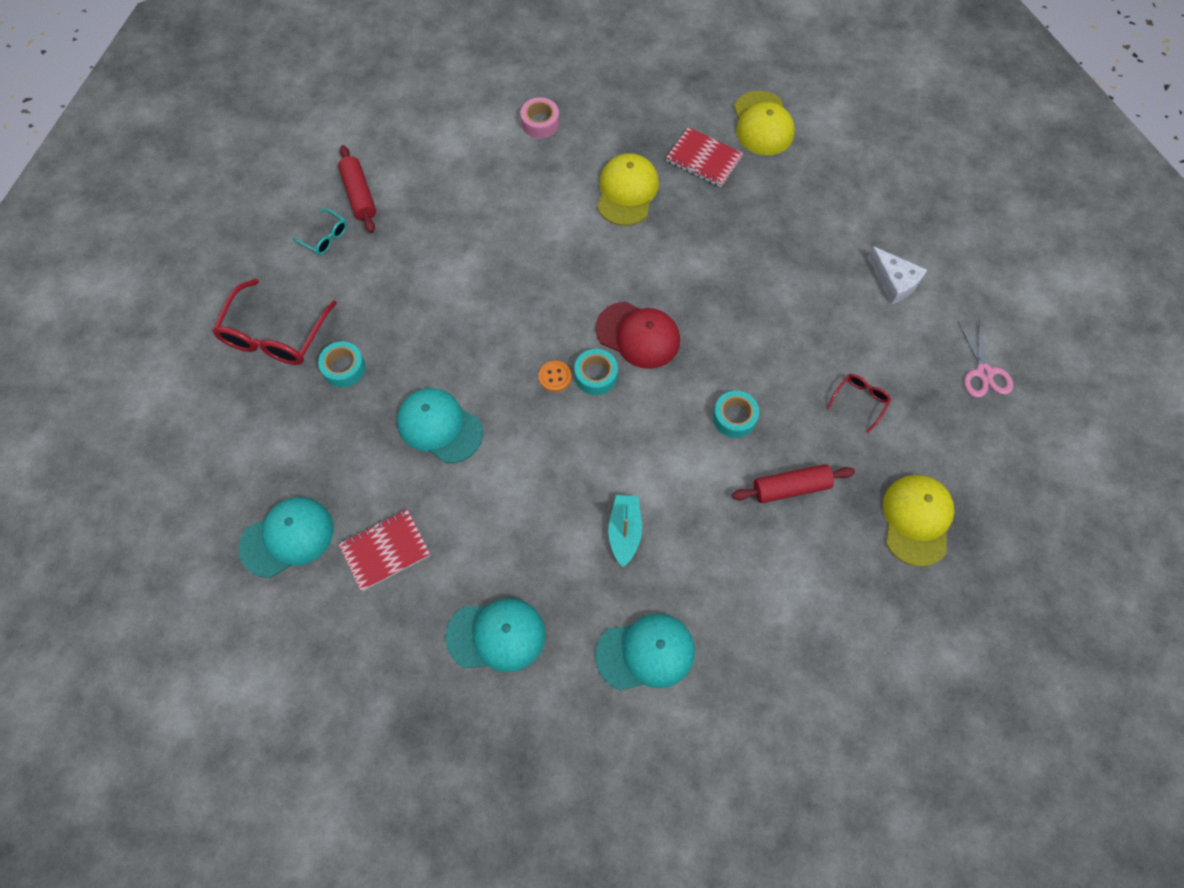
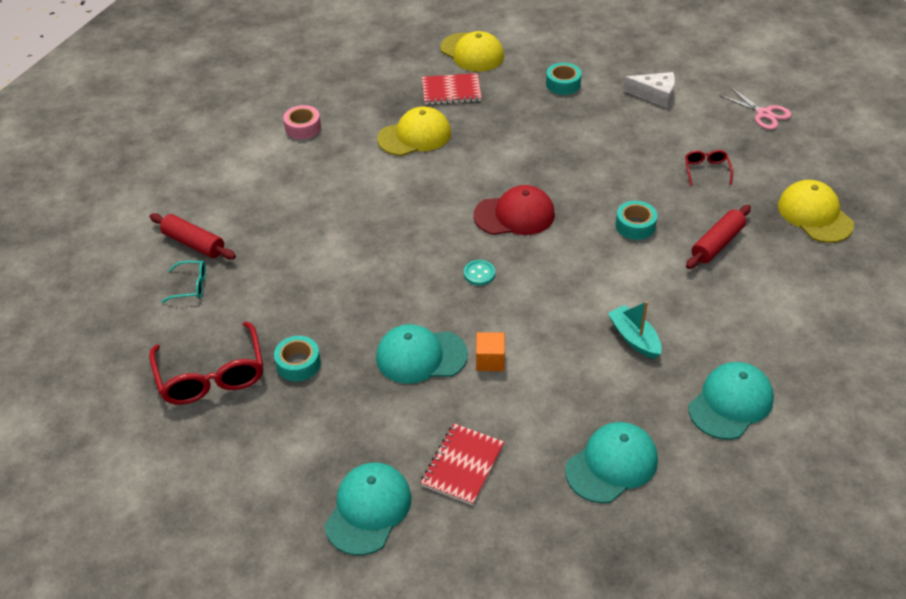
camera: 35 degrees left, 20 degrees down
orange button [538,361,571,392] -> turquoise button [464,260,495,286]
turquoise tape [574,349,618,395] -> turquoise tape moved to [546,63,581,95]
yellow cap [597,153,659,226] -> yellow cap turned 90 degrees clockwise [377,107,451,156]
none -> orange cube [476,332,505,371]

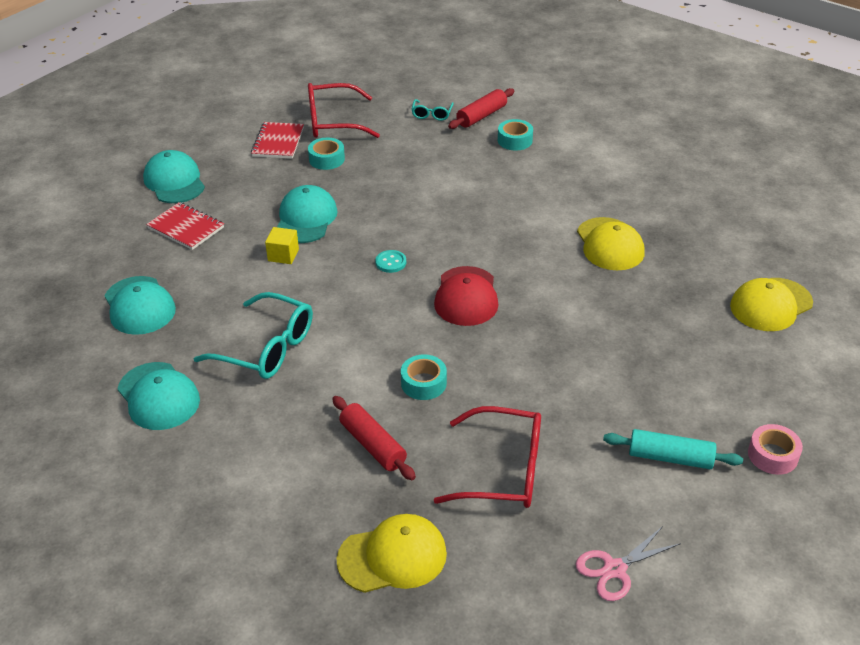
camera: 100 degrees right, 5 degrees down
pink tape [283,105,321,139] -> pink tape moved to [748,424,803,475]
turquoise cap [325,463,411,556] -> turquoise cap turned 150 degrees counterclockwise [143,150,205,203]
red notebook [422,73,482,105] -> red notebook moved to [251,122,304,159]
orange cube [476,332,505,371] -> yellow cube [265,227,299,264]
turquoise tape [546,63,581,95] -> turquoise tape moved to [498,119,533,151]
turquoise boat [608,301,662,359] -> turquoise glasses [194,292,313,379]
white cheese [623,72,675,108] -> turquoise rolling pin [603,429,743,469]
red glasses [685,150,733,186] -> red glasses [434,406,541,508], size x2.01

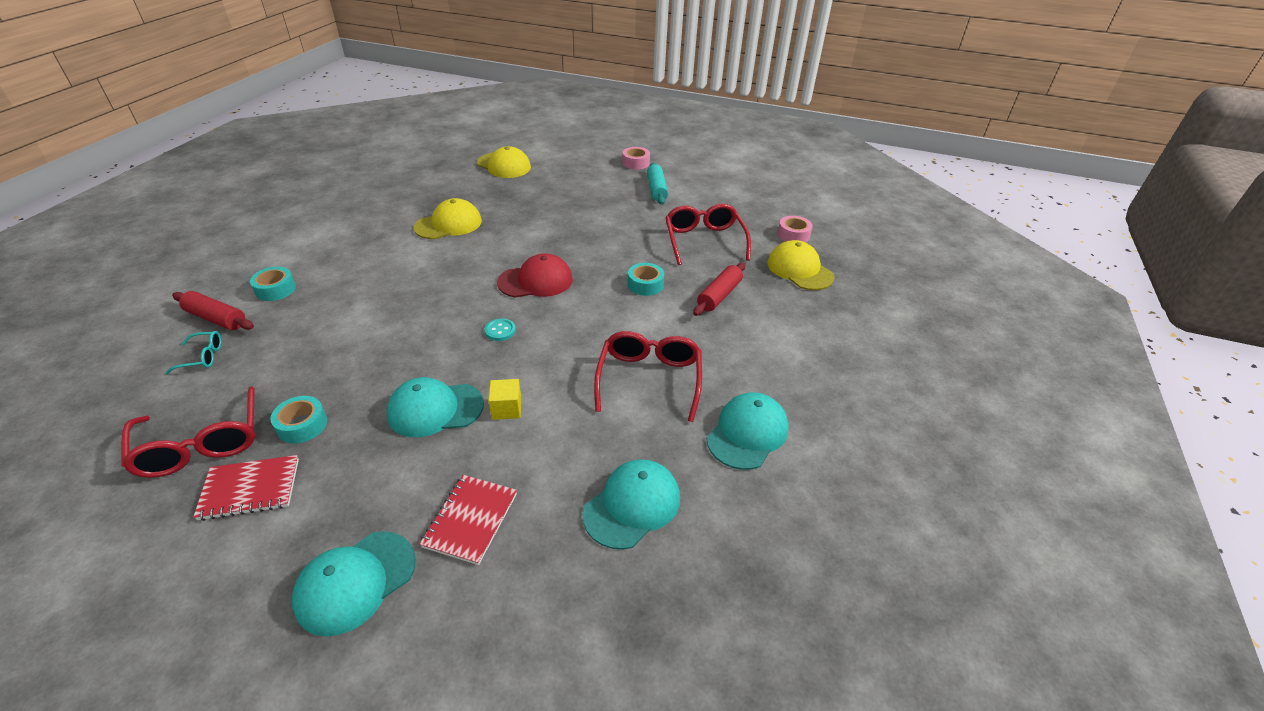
camera: 110 degrees left, 0 degrees up
turquoise glasses [194,292,313,379] -> red glasses [594,331,702,422]
pink scissors [576,526,681,601] -> none
none -> pink tape [777,216,813,243]

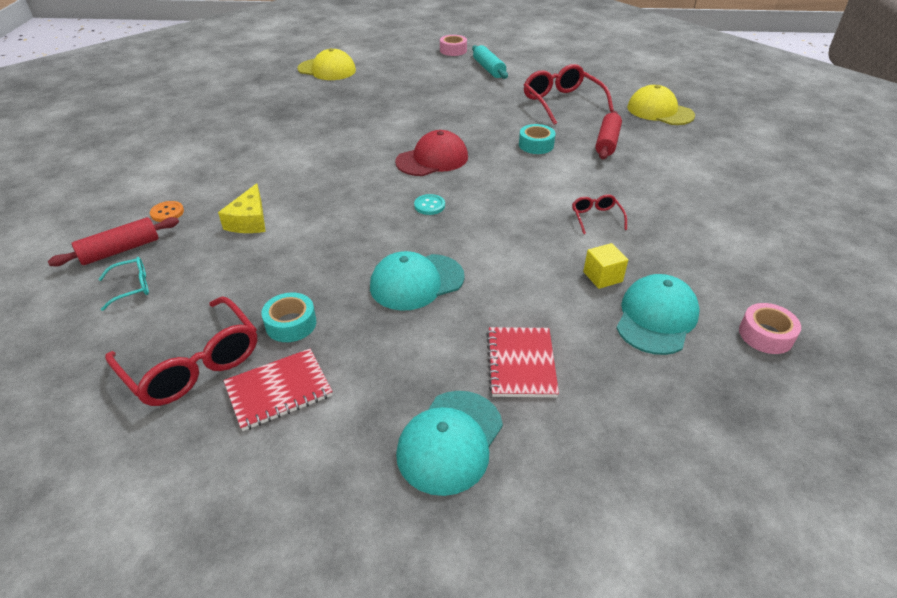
camera: 15 degrees left, 0 degrees up
red rolling pin [172,291,254,330] -> red rolling pin turned 45 degrees counterclockwise [48,217,179,266]
turquoise tape [250,267,296,301] -> orange button [150,201,184,222]
yellow cap [414,198,482,239] -> none
yellow cube [488,379,521,420] -> yellow cube moved to [583,243,628,289]
red glasses [594,331,702,422] -> red glasses [572,194,627,234], size x0.50
turquoise cap [707,392,789,470] -> none
pink tape [777,216,813,243] -> pink tape moved to [739,303,801,354]
none -> yellow cheese [218,183,266,233]

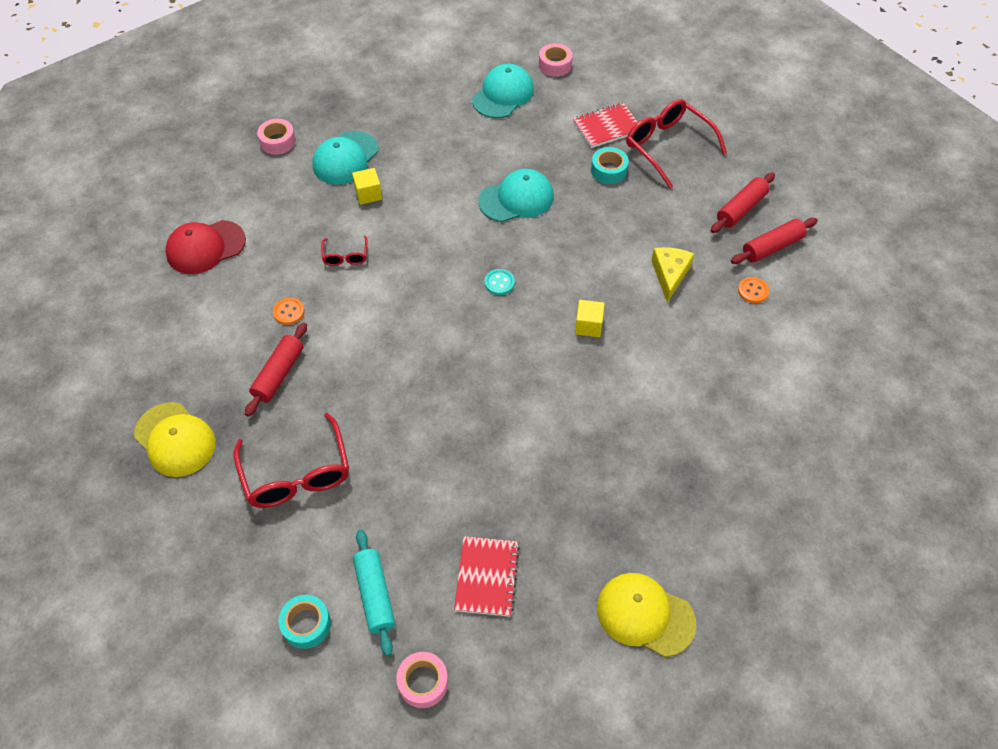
camera: 175 degrees left, 15 degrees up
turquoise glasses [98,257,149,311] -> red rolling pin [711,173,775,233]
red cap [395,130,468,176] -> red cap moved to [165,220,246,274]
red notebook [487,327,559,397] -> red notebook moved to [454,536,520,617]
turquoise tape [519,124,555,154] -> turquoise tape moved to [278,595,331,649]
none -> orange button [273,298,305,325]
none -> pink tape [539,43,573,77]
none -> yellow cube [575,300,605,337]

